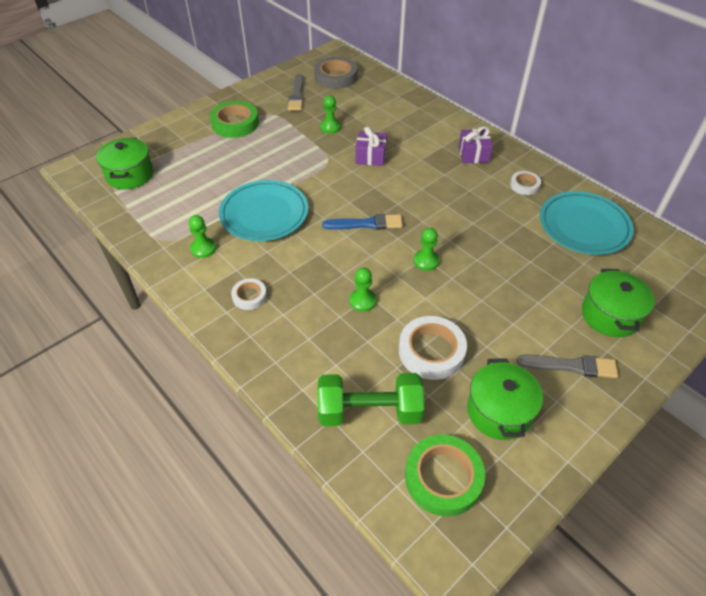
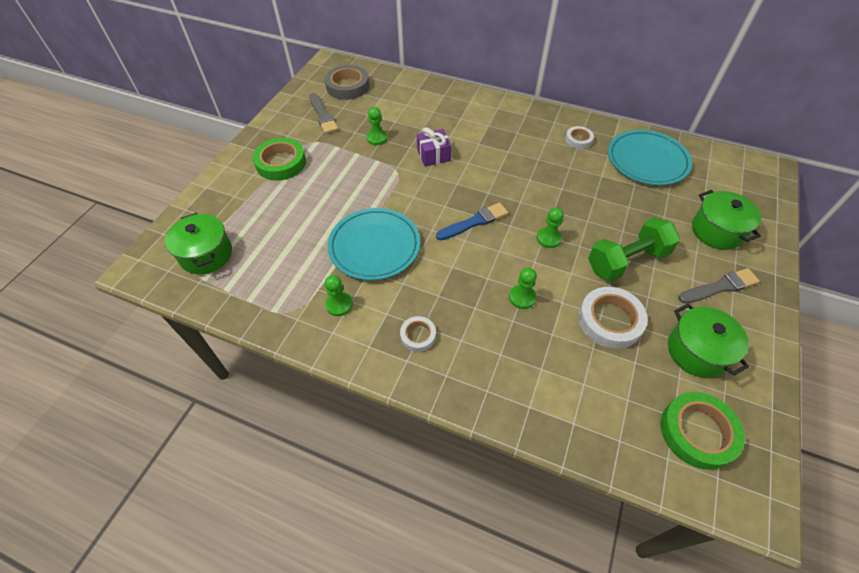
camera: 25 degrees left, 5 degrees up
green dumbbell [318,373,424,426] -> green dumbbell moved to [588,217,680,282]
purple gift [459,126,493,163] -> none

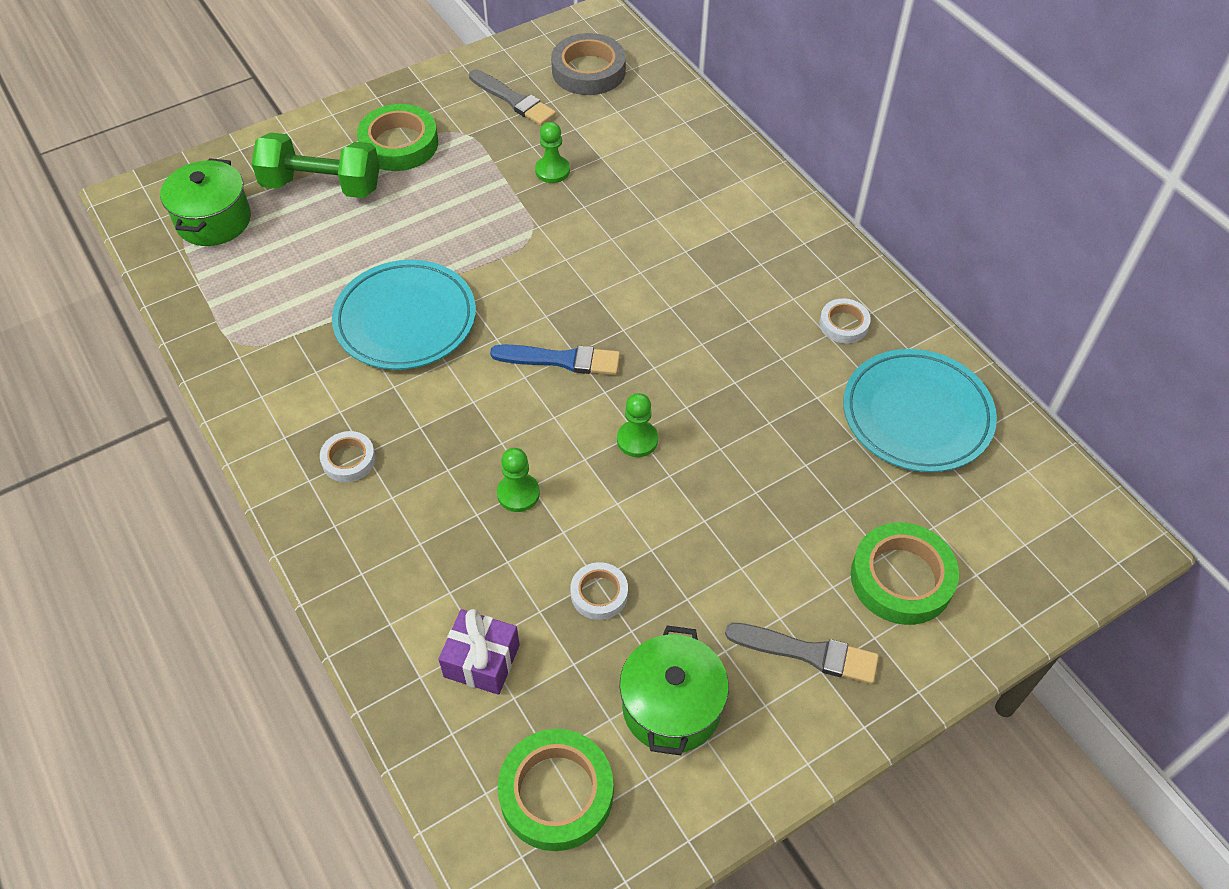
camera: 35 degrees right, 0 degrees up
grey brush [309,93,338,134] -> grey brush turned 60 degrees counterclockwise [469,69,556,126]
green pawn [325,275,353,316] -> none
purple gift [417,127,452,167] -> purple gift moved to [438,609,520,695]
white tape [578,287,648,349] -> white tape [570,562,628,620], size x0.56
green dumbbell [588,217,680,282] -> green dumbbell moved to [252,132,380,198]
green pot [692,190,761,250] -> green tape [851,523,959,625]

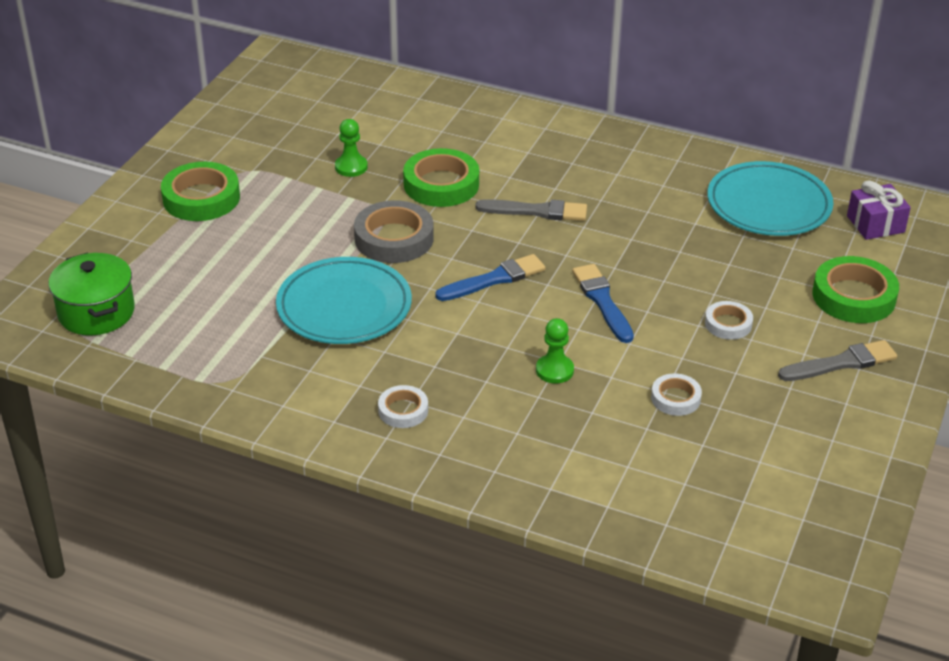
camera: 35 degrees left, 15 degrees down
green dumbbell [252,132,380,198] -> none
purple gift [438,609,520,695] -> purple gift moved to [847,180,911,240]
grey brush [469,69,556,126] -> grey brush moved to [475,199,587,221]
green tape [498,729,613,851] -> green tape moved to [403,148,479,207]
grey tape [551,33,626,95] -> grey tape moved to [354,200,434,263]
green pawn [617,393,658,457] -> blue brush [572,264,634,343]
green pot [620,626,729,755] -> none
white tape [820,298,871,344] -> white tape moved to [705,301,753,340]

